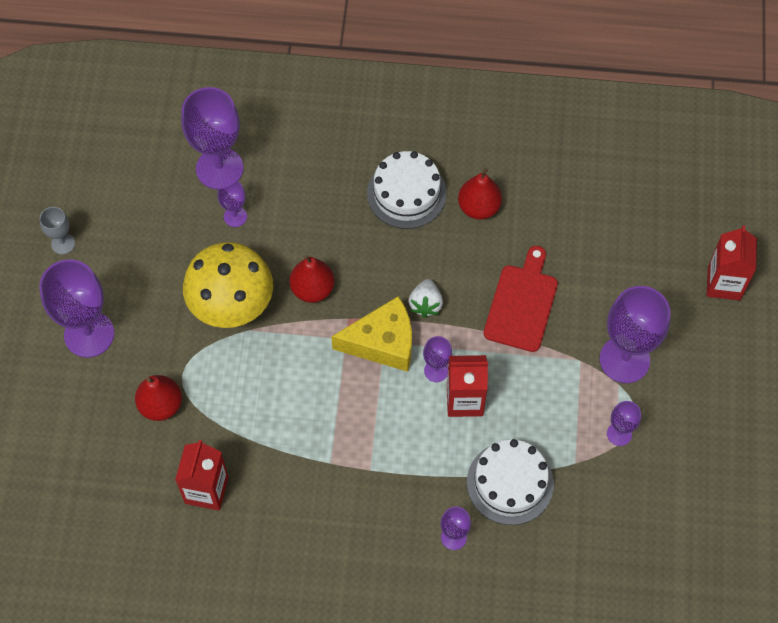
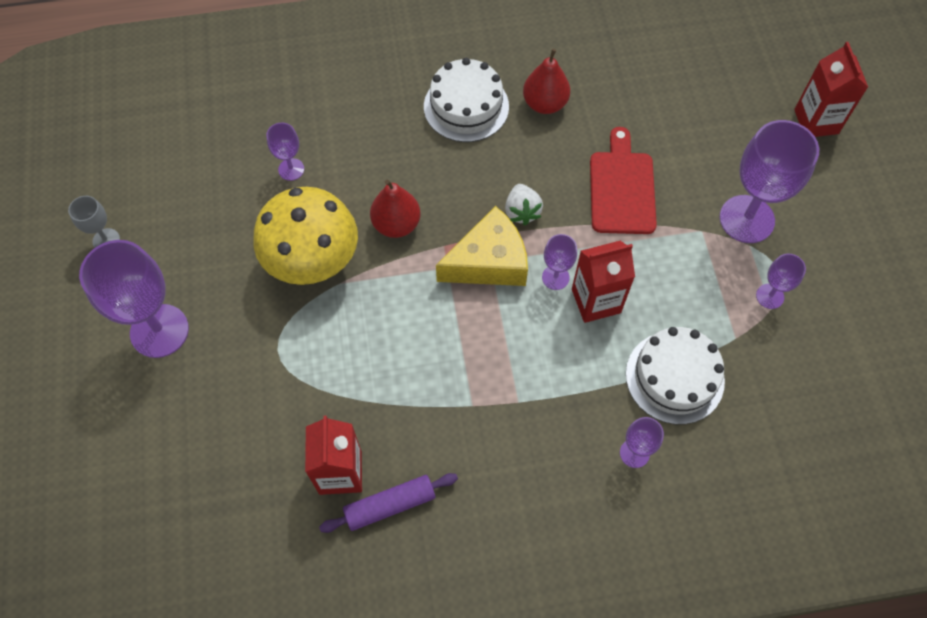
camera: 15 degrees left, 0 degrees up
red pear [135,375,182,421] -> none
purple goblet [181,87,244,189] -> none
none -> purple rolling pin [319,473,458,533]

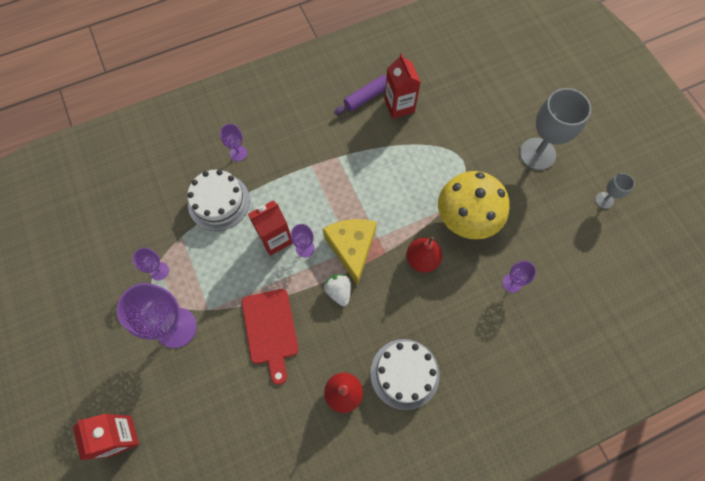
camera: 165 degrees right, 5 degrees up
purple goblet [79,240,189,358] -> grey goblet [520,88,591,170]
yellow cheese [436,206,528,286] -> yellow cheese turned 120 degrees clockwise [323,219,377,286]

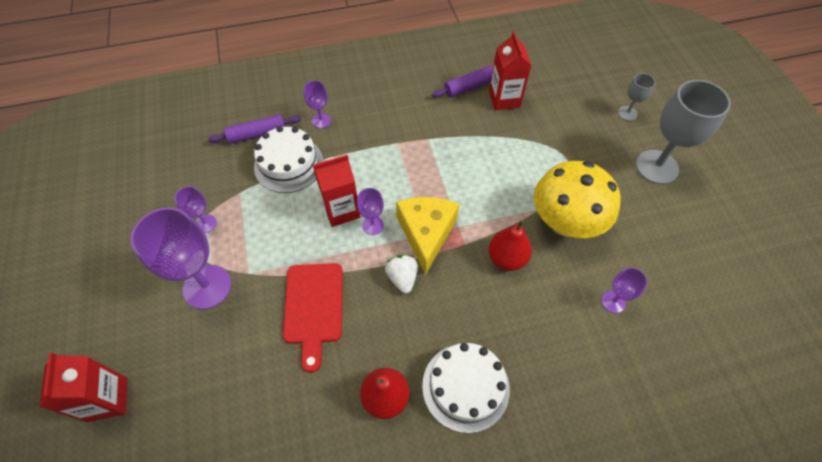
camera: 10 degrees right, 10 degrees down
grey goblet [595,173,635,209] -> grey goblet moved to [618,73,656,121]
none -> purple rolling pin [208,114,301,144]

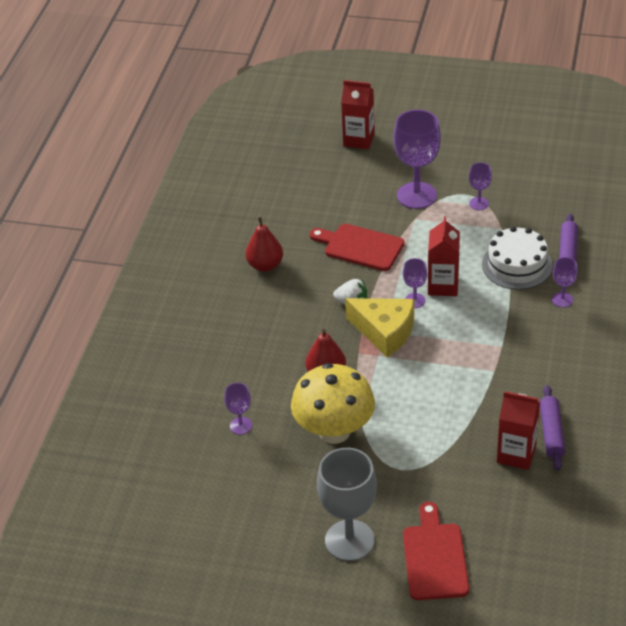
camera: 120 degrees right, 15 degrees down
white cake [422,343,510,433] -> none
grey goblet [618,73,656,121] -> red cutting board [403,502,469,600]

